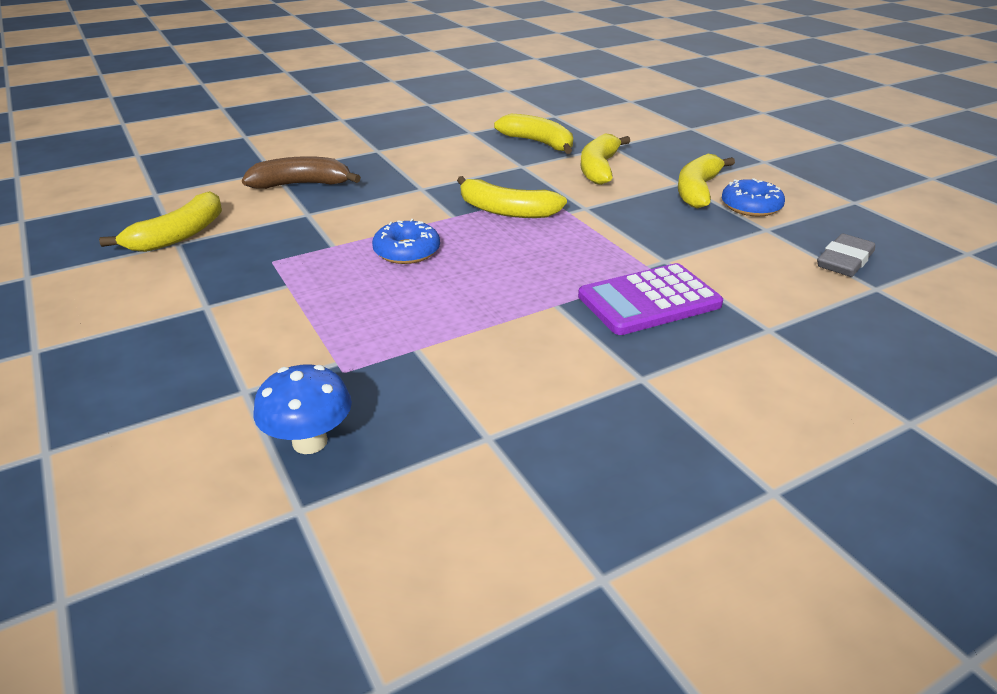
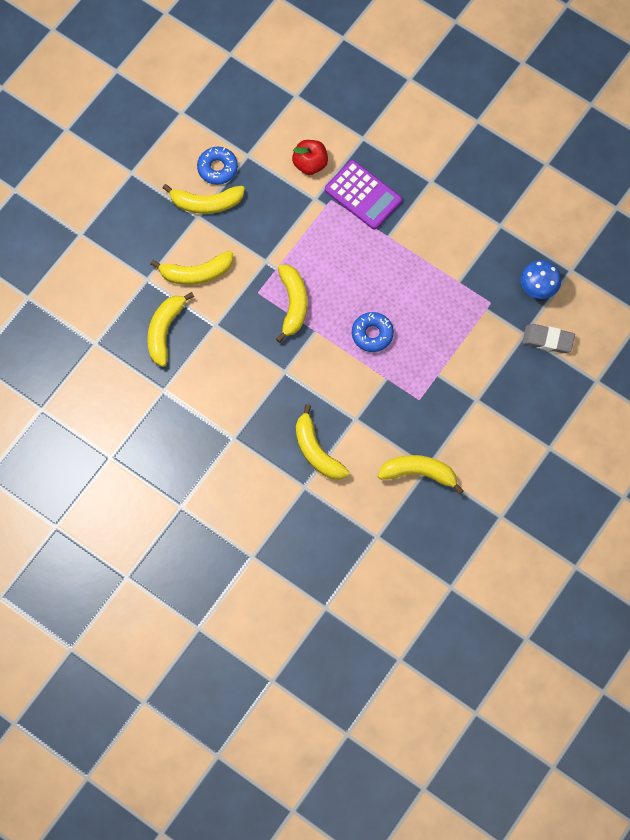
camera: 115 degrees left, 35 degrees up
brown banana [242,156,361,189] -> yellow banana [296,404,349,480]
grey eraser [817,234,875,277] -> grey eraser moved to [522,324,575,353]
none -> red apple [292,140,328,175]

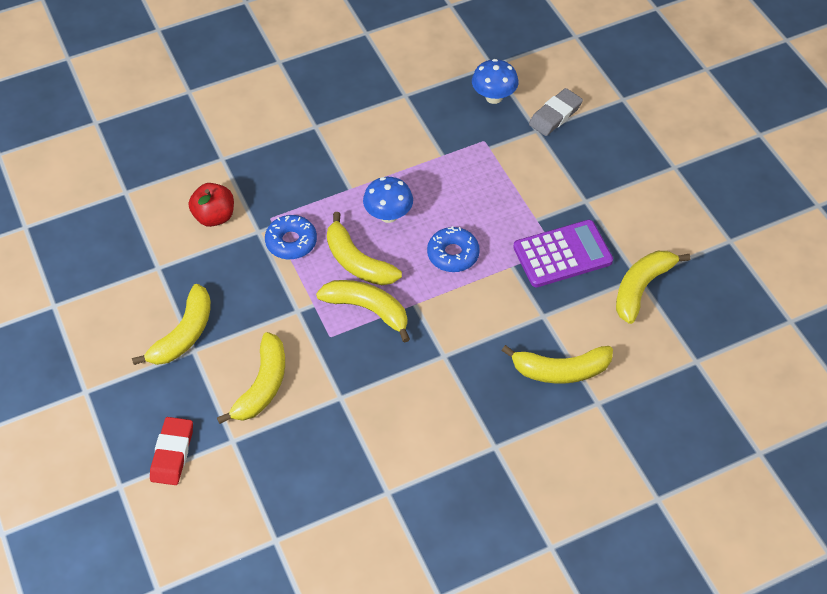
camera: 60 degrees left, 15 degrees down
yellow banana [147,292,194,367] -> yellow banana moved to [327,212,402,285]
blue donut [197,147,238,185] -> blue donut moved to [265,215,317,259]
purple calculator [325,160,402,230] -> purple calculator moved to [513,220,613,287]
none -> red eraser [150,417,193,485]
none -> blue mushroom [363,177,413,223]

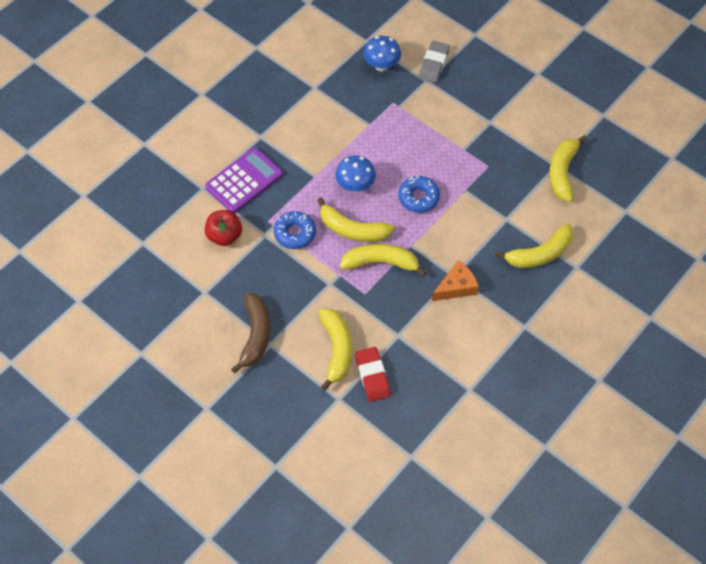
camera: 25 degrees left, 5 degrees up
yellow banana [132,284,211,365] -> brown banana [231,293,271,373]
red eraser [150,417,193,485] -> red eraser moved to [355,347,391,402]
purple calculator [513,220,613,287] -> purple calculator moved to [205,148,283,213]
none -> orange cheese [432,260,479,301]

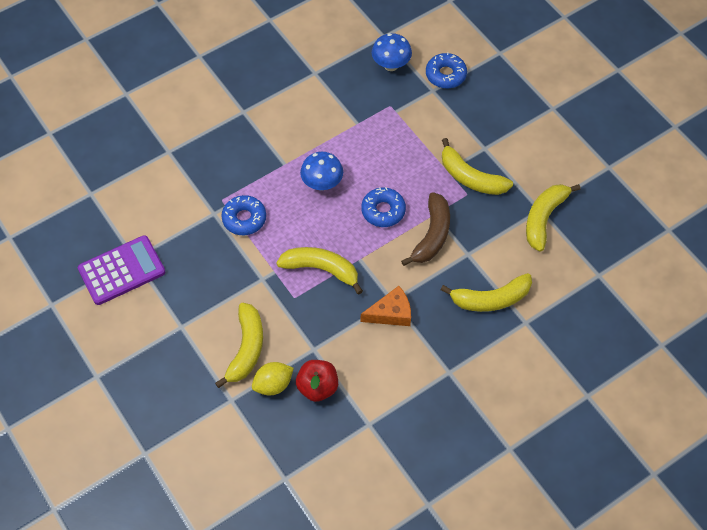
camera: 15 degrees right, 0 degrees up
purple calculator [205,148,283,213] -> purple calculator moved to [78,235,165,305]
red apple [205,210,242,246] -> red apple moved to [296,360,338,402]
brown banana [231,293,271,373] -> brown banana moved to [401,192,450,266]
yellow banana [317,197,394,242] -> yellow banana moved to [442,138,513,195]
red eraser [355,347,391,402] -> yellow lemon [252,362,294,395]
grey eraser [419,41,450,83] -> blue donut [426,52,467,89]

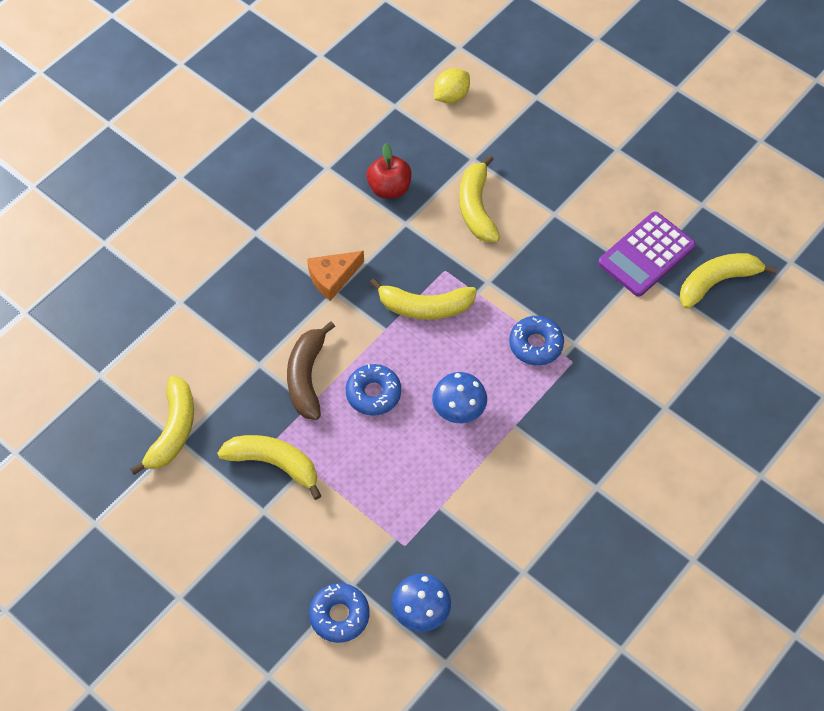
camera: 165 degrees right, 0 degrees up
yellow lemon [252,362,294,395] -> yellow lemon moved to [434,68,470,103]
yellow banana [441,273,532,312] -> yellow banana moved to [679,253,777,309]

